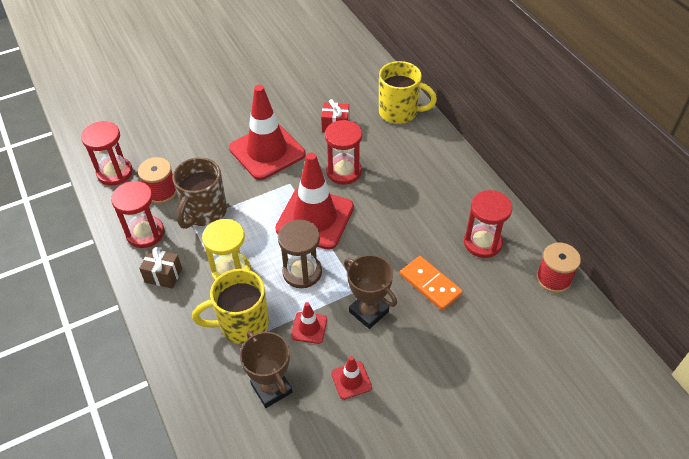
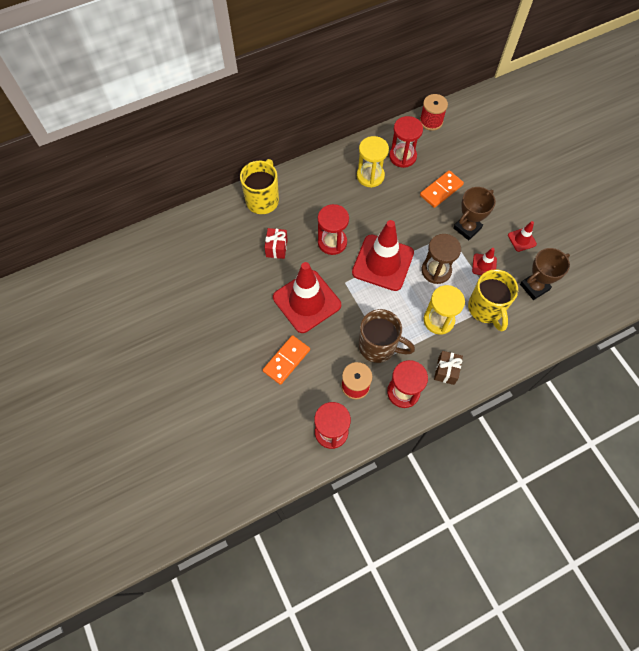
camera: 90 degrees left, 15 degrees up
none -> orange domino [263,335,310,385]
none -> yellow hourglass [357,136,389,188]

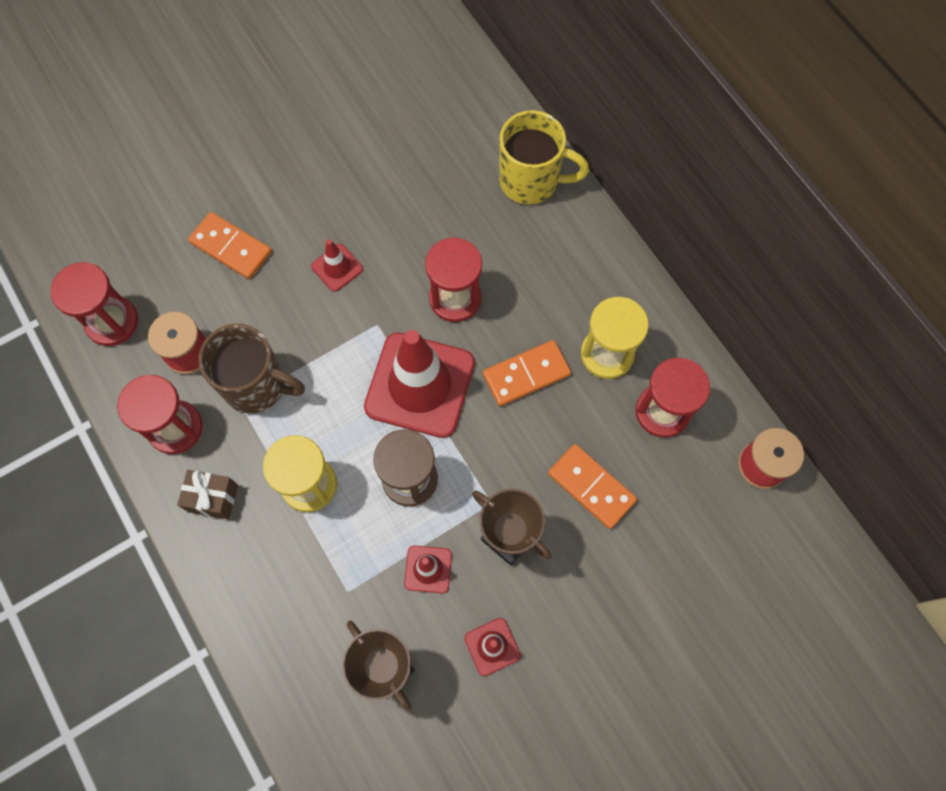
camera: 85 degrees right, 5 degrees up
red gift [264,228,288,259] -> none
red traffic cone [273,262,341,333] -> red traffic cone [311,239,363,292], size x0.45
brown mug [359,309,415,363] -> brown mug turned 90 degrees counterclockwise [198,324,305,413]
yellow mug [468,269,518,332] -> none
none -> orange domino [483,340,571,406]

